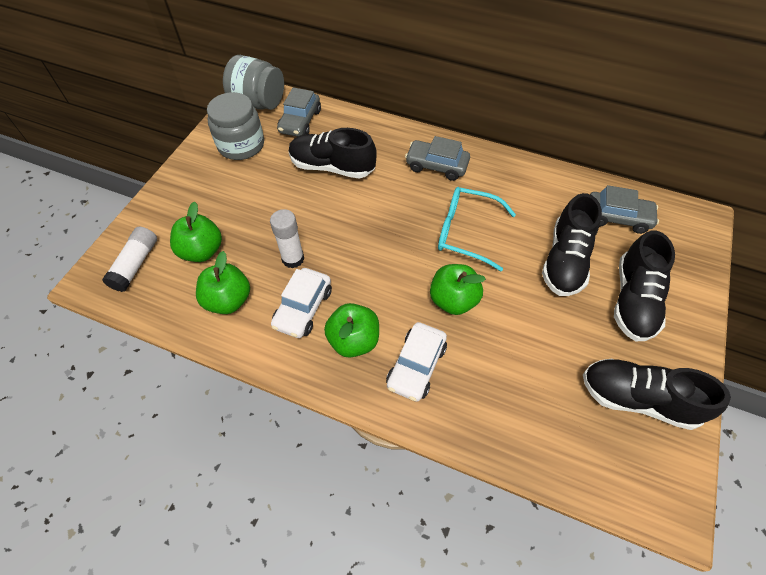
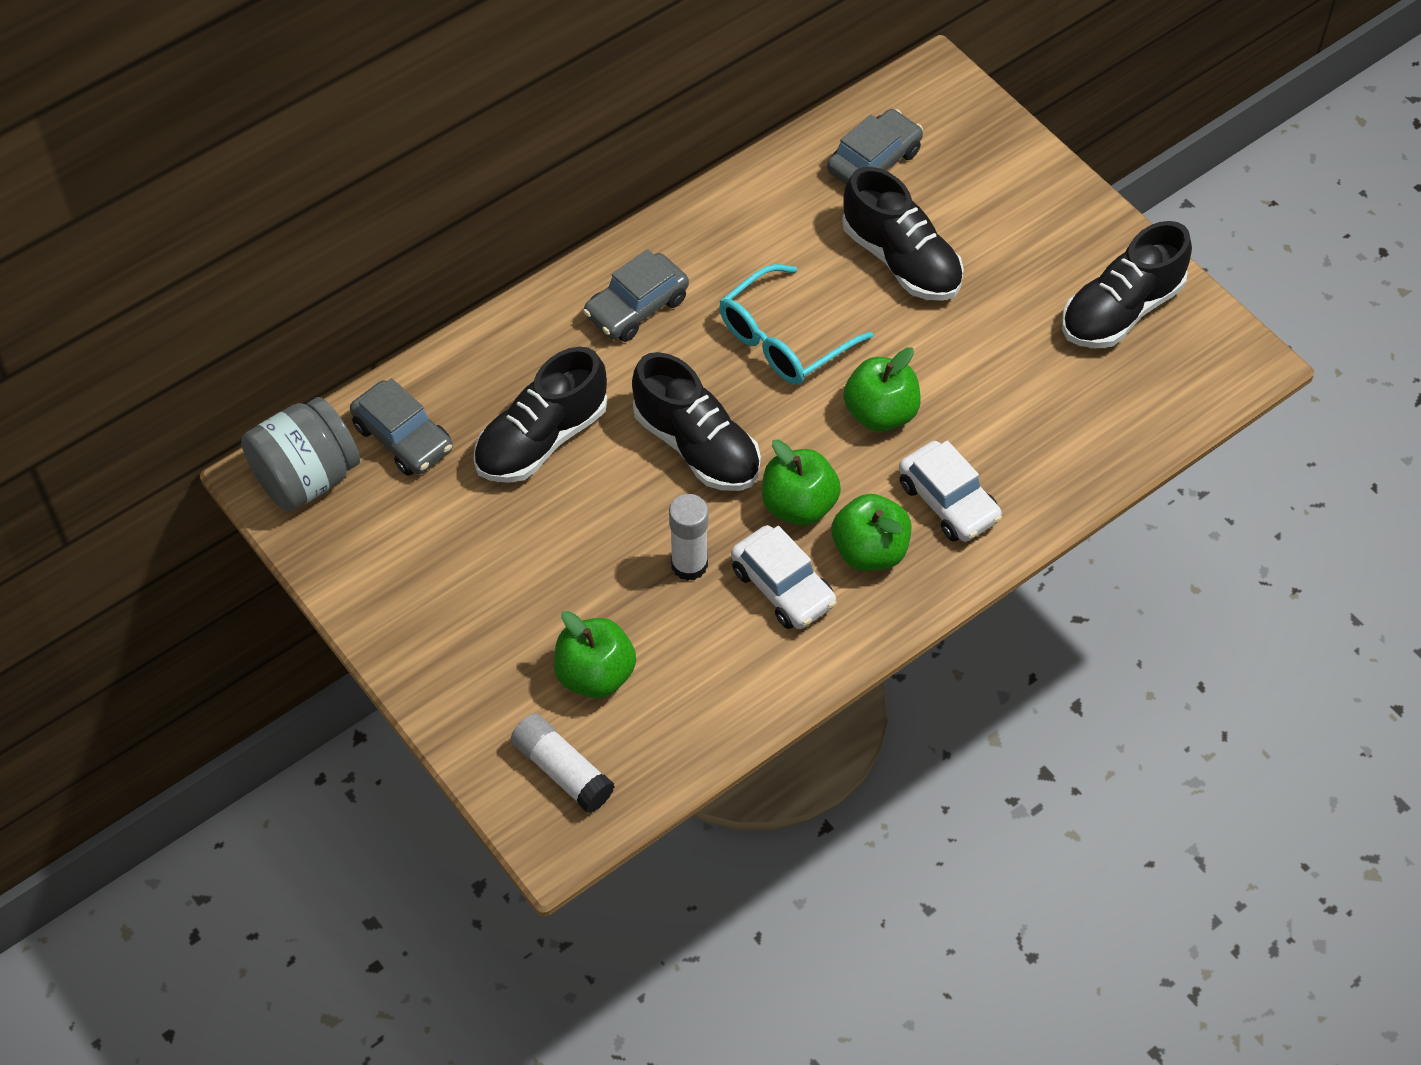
camera: 60 degrees left, 0 degrees up
green apple [196,251,250,314] -> green apple moved to [762,439,841,526]
grey jar [207,92,264,160] -> none
black shoe [614,230,675,341] -> black shoe moved to [632,352,761,491]

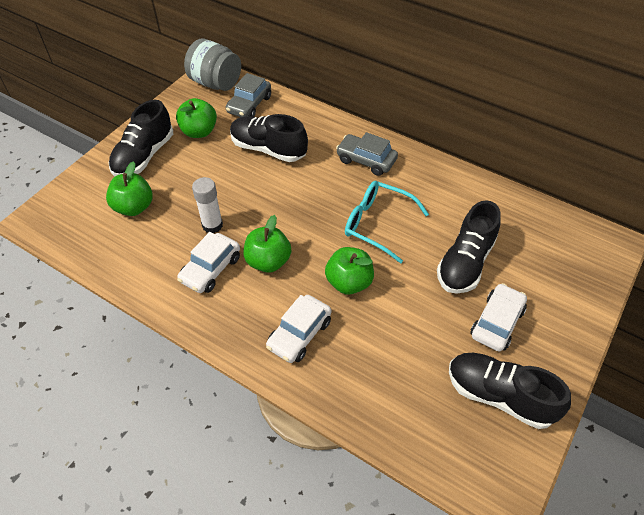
camera: 70 degrees right, 5 degrees down
white glue stick [511,713,615,813] -> none
black shoe [632,352,761,491] -> black shoe moved to [109,100,173,177]
grey car [827,109,923,185] -> none
green apple [832,494,911,571] -> green apple moved to [176,98,217,138]
none -> white car [470,283,527,352]

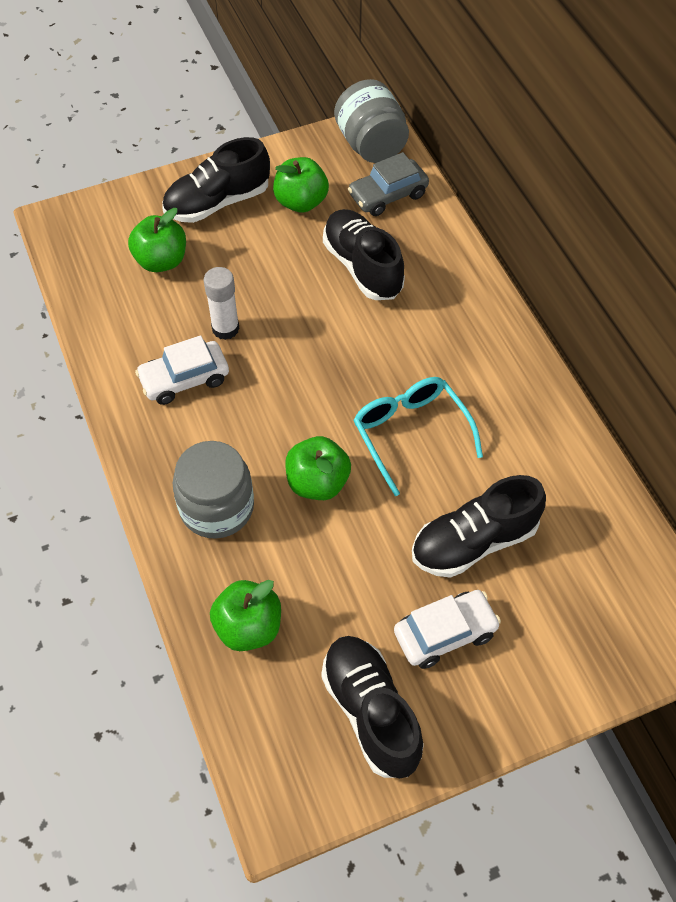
camera: 35 degrees right, 5 degrees up
green apple [244,215,291,273] -> green apple moved to [210,580,281,651]
white car [266,295,331,363] -> grey jar [172,441,254,539]
grey car [336,132,398,176] -> none

